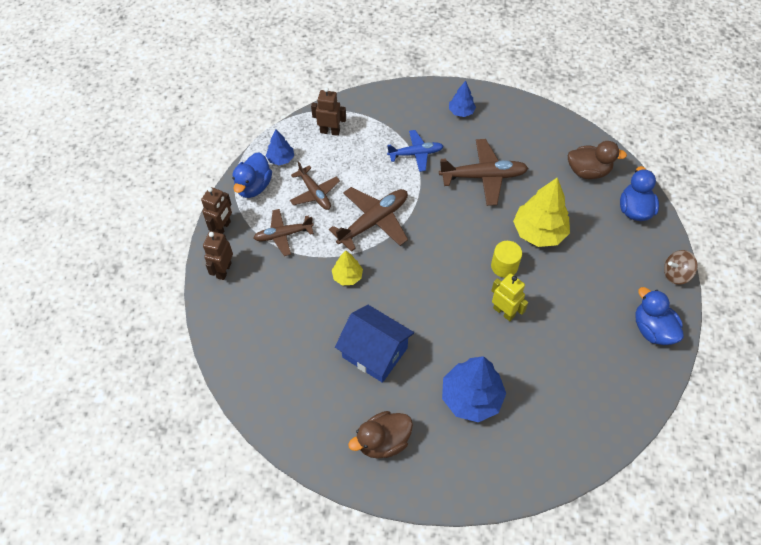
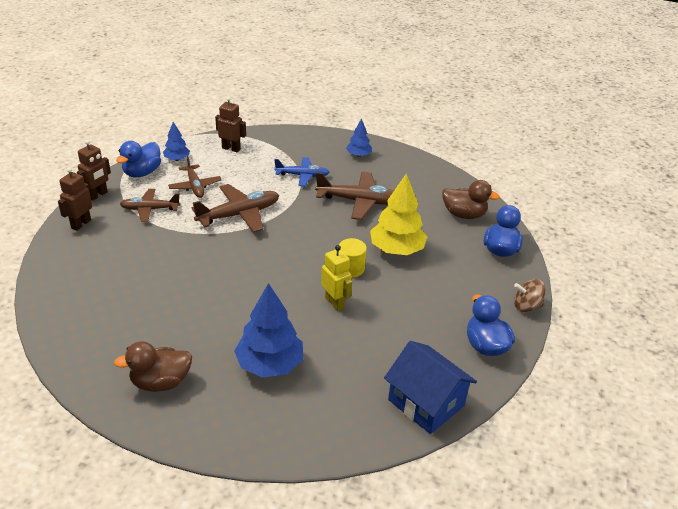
camera: 10 degrees right, 20 degrees down
yellow tree [332,250,363,285] -> none
blue house [335,305,414,383] -> blue house moved to [384,341,477,434]

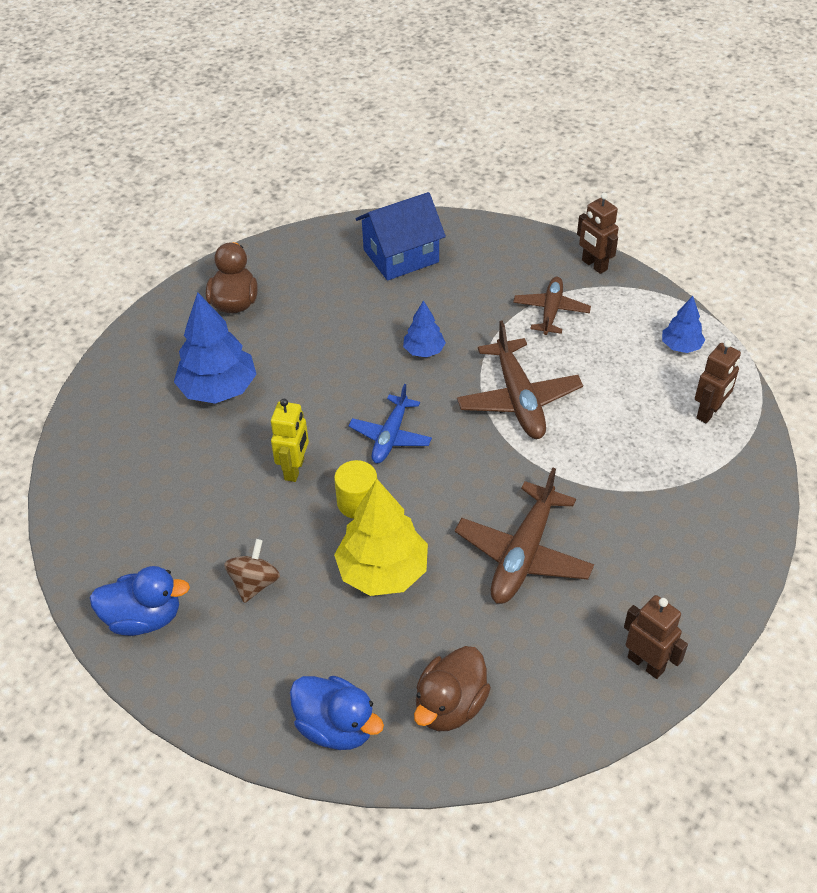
camera: 110 degrees right, 10 degrees up
brown robot [58,167,92,231] -> brown robot moved to [624,595,688,679]
blue duck [116,141,161,177] -> none
brown plane [168,156,221,198] -> none
blue plane [274,157,330,186] -> blue plane moved to [349,384,432,463]
yellow robot [321,245,352,311] -> yellow robot turned 60 degrees counterclockwise [271,399,309,482]
blue tree [346,118,372,157] -> blue tree moved to [403,300,446,358]
blue house [384,341,477,434] -> blue house moved to [356,192,446,281]
brown spinning top [514,279,545,312] -> brown spinning top moved to [224,539,280,603]

